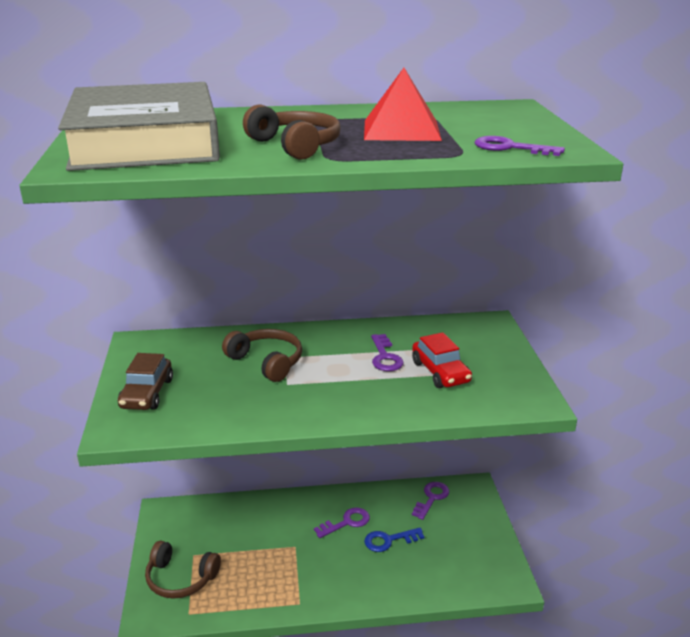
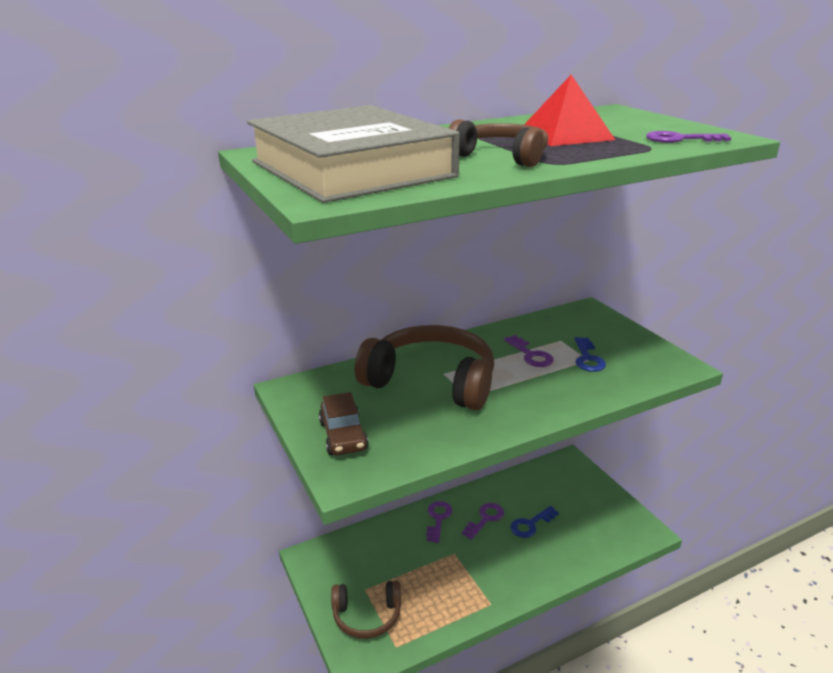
camera: 20 degrees left, 0 degrees up
brown headphones [222,329,302,382] -> brown headphones [355,325,494,410], size x1.74
red car [412,332,472,388] -> blue key [574,337,606,372]
purple key [412,482,449,520] -> purple key moved to [427,501,452,543]

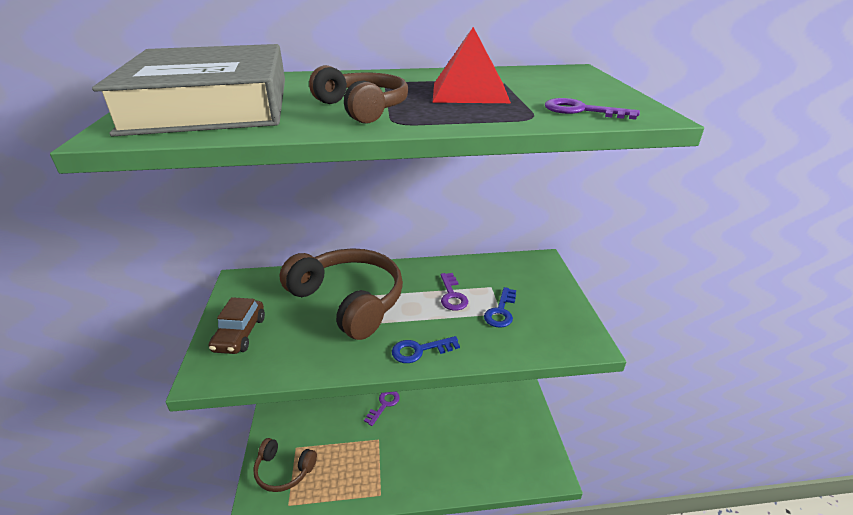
camera: 20 degrees right, 5 degrees up
purple key [462,503,504,540] -> none
blue key [511,506,559,538] -> blue key moved to [392,336,460,363]

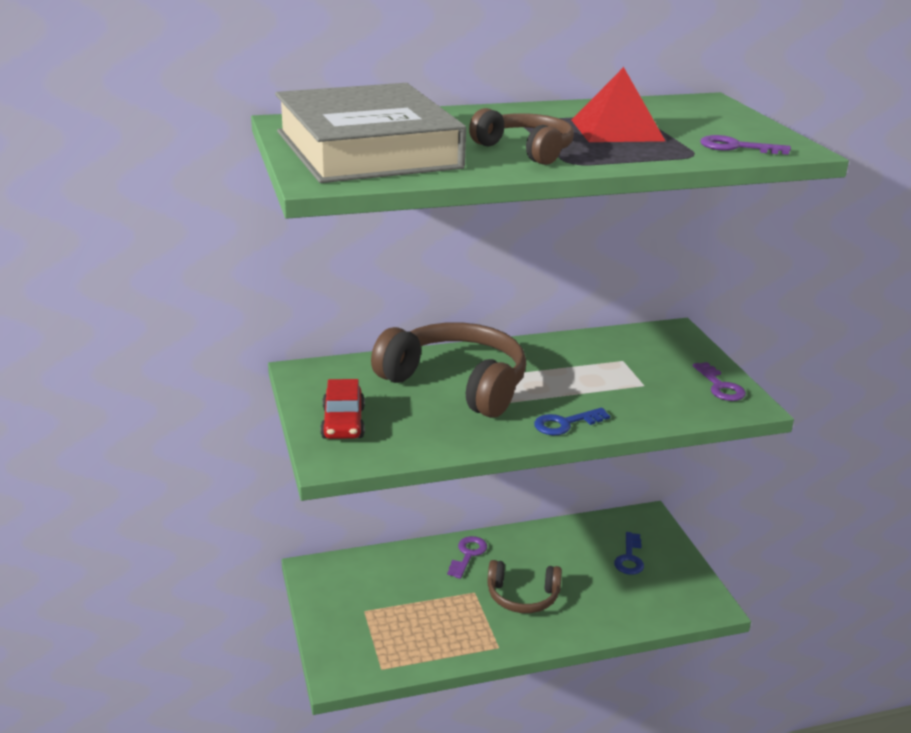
camera: 10 degrees left, 5 degrees down
brown car [209,297,265,354] -> red car [321,379,365,439]
brown headphones [253,438,317,492] -> brown headphones moved to [487,560,562,613]
purple key [440,273,468,311] -> purple key moved to [693,362,746,401]
blue key [484,287,516,328] -> blue key moved to [614,532,644,575]

